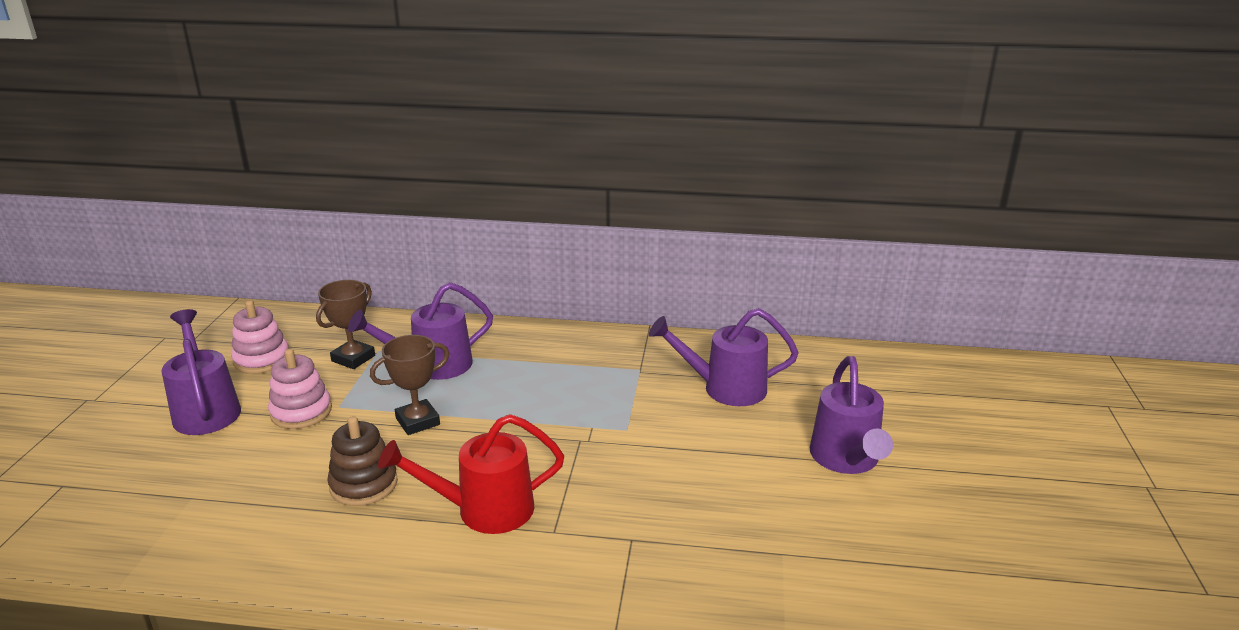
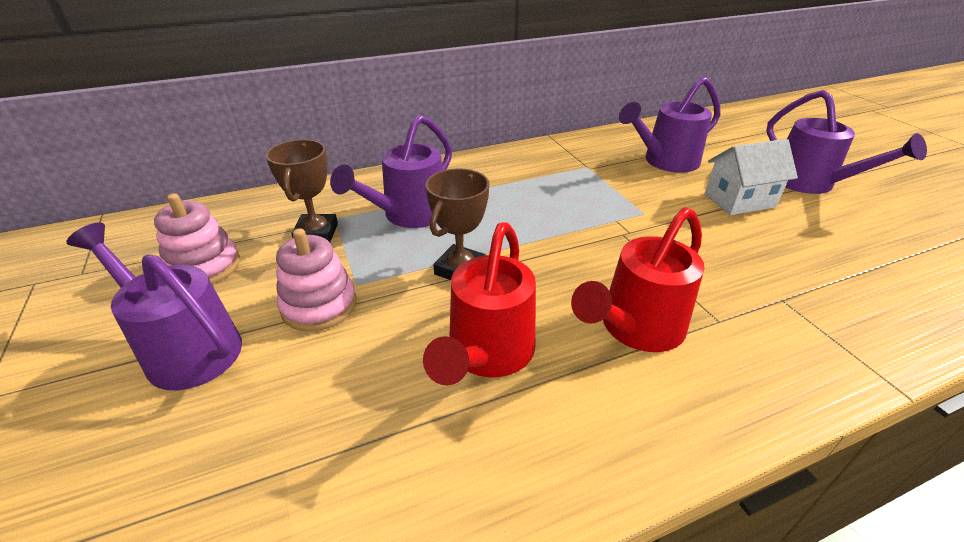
camera: 30 degrees left, 10 degrees up
brown stacking toy [327,416,398,506] -> red watering can [423,222,536,385]
none -> white house [705,139,798,215]

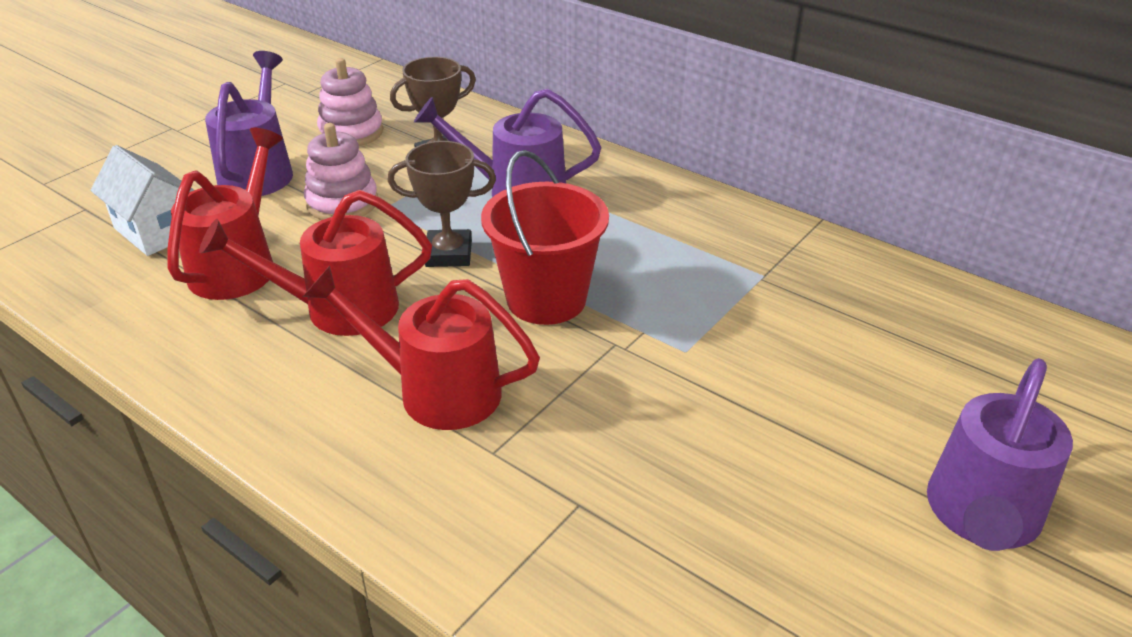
camera: 60 degrees right, 0 degrees up
purple watering can [619,77,721,173] -> none
white house [705,139,798,215] -> white house moved to [90,145,194,256]
none -> red watering can [167,128,283,300]
none -> red bucket [481,150,609,325]

